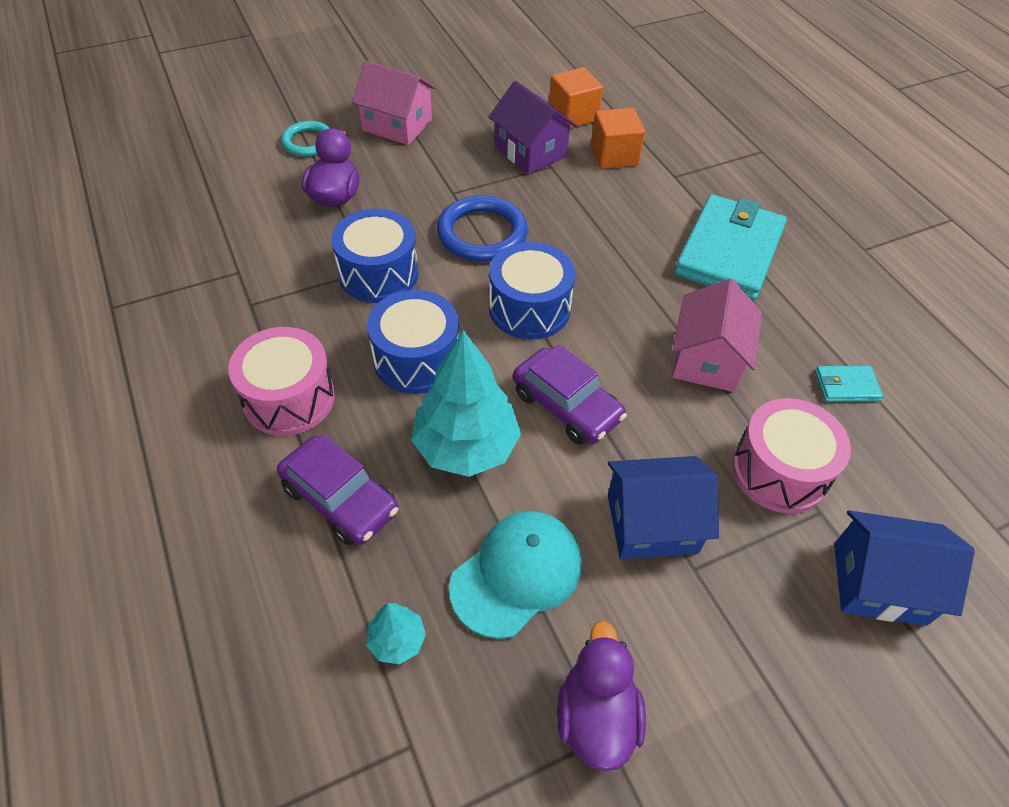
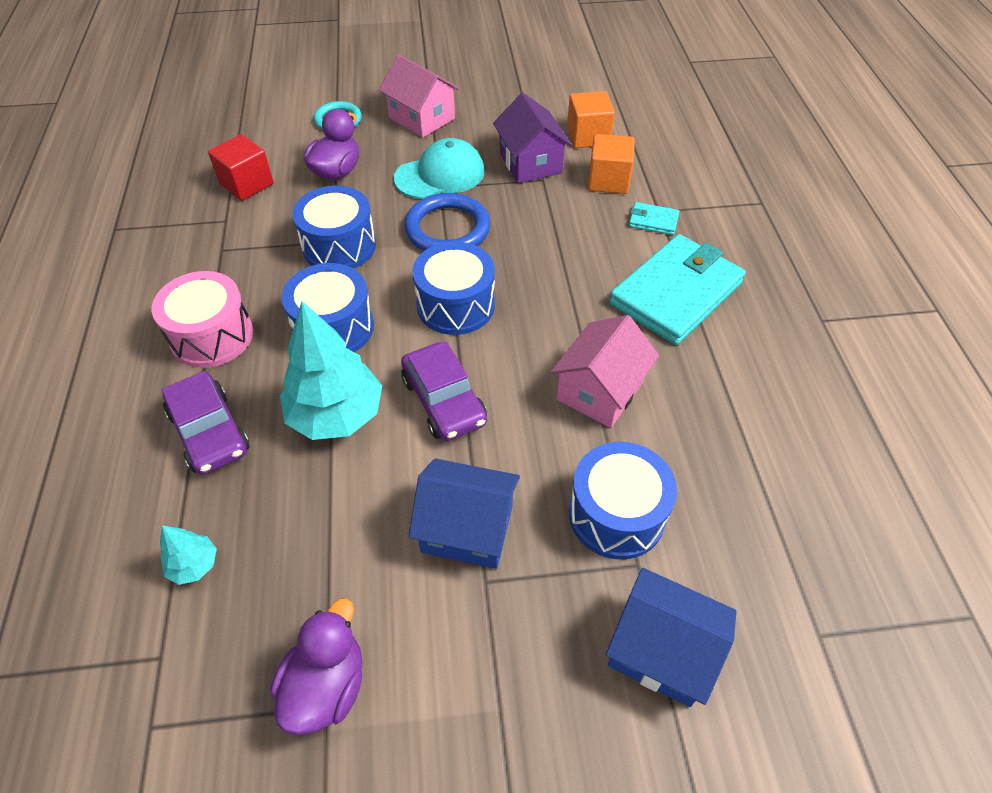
camera: 20 degrees right, 0 degrees up
turquoise cap [449,511,582,639] -> turquoise cap moved to [394,138,485,199]
pink drum [732,398,851,514] -> blue drum [569,442,677,560]
turquoise wallet [815,366,883,402] -> turquoise wallet moved to [629,202,680,235]
none -> red cube [208,134,274,201]

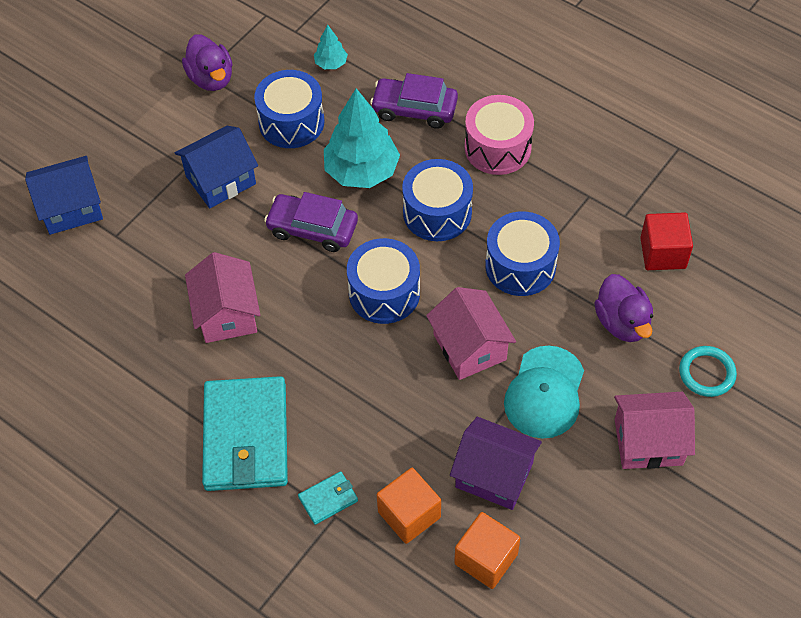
camera: 135 degrees right, 5 degrees up
blue ring [404,193,490,251] -> pink house [426,287,516,380]
blue drum [569,442,677,560] -> blue drum moved to [254,70,324,148]

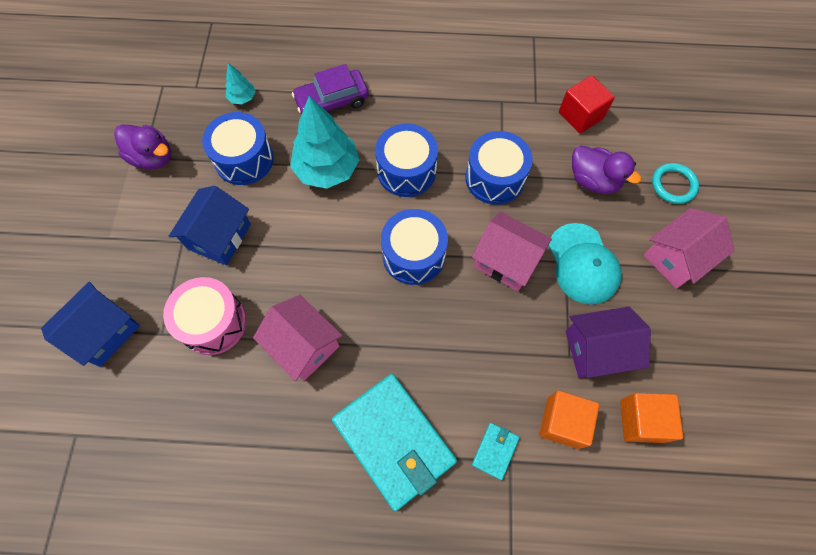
camera: 35 degrees left, 10 degrees up
purple car [264,192,358,252] -> none
pink drum [464,95,534,175] -> pink drum moved to [163,277,246,355]

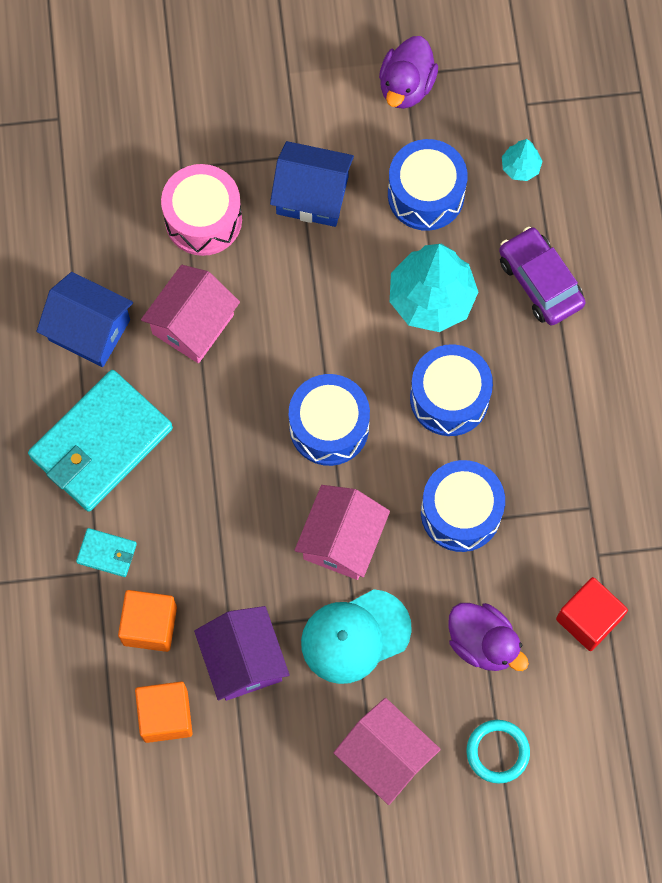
camera: 80 degrees right, 5 degrees up
blue house [41,282,140,367] -> blue house moved to [36,272,133,367]
purple duck [572,146,641,194] -> purple duck turned 75 degrees counterclockwise [448,603,529,671]

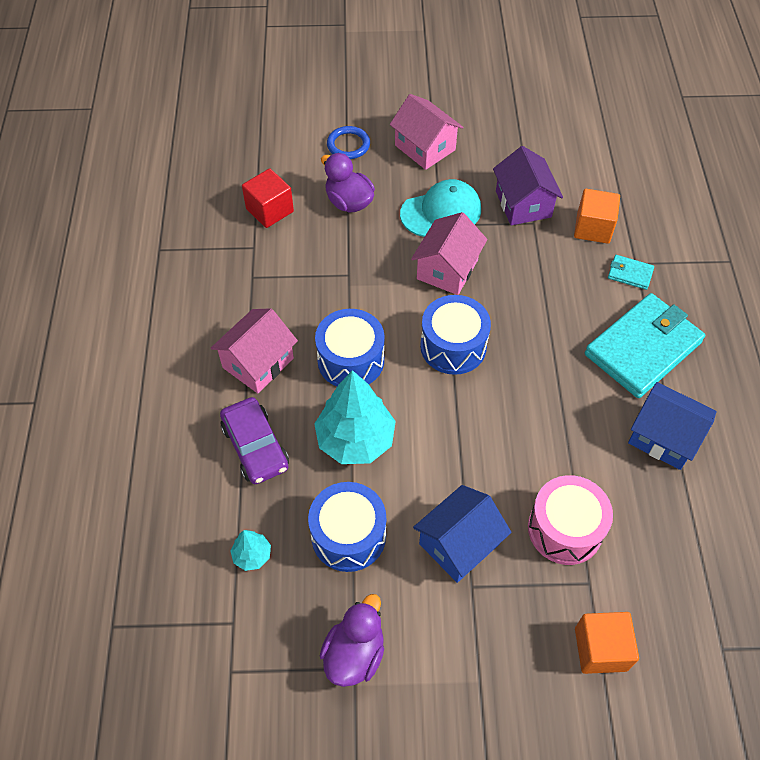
camera: 175 degrees left, 15 degrees down
orange cube [135,682,193,743] -> orange cube moved to [575,612,639,674]
pink house [141,265,240,363] -> pink house moved to [211,308,298,393]
blue house [270,141,354,227] -> blue house turned 60 degrees counterclockwise [413,485,511,583]
blue drum [421,460,505,552] -> none
turquoise ring [466,720,530,783] -> blue ring [327,126,370,159]

